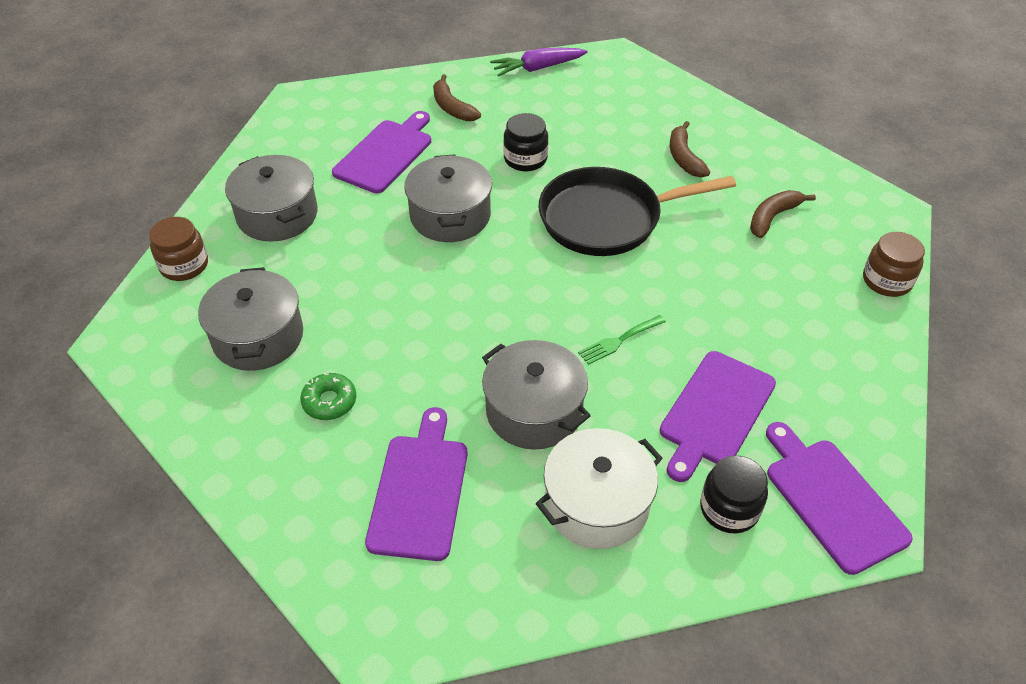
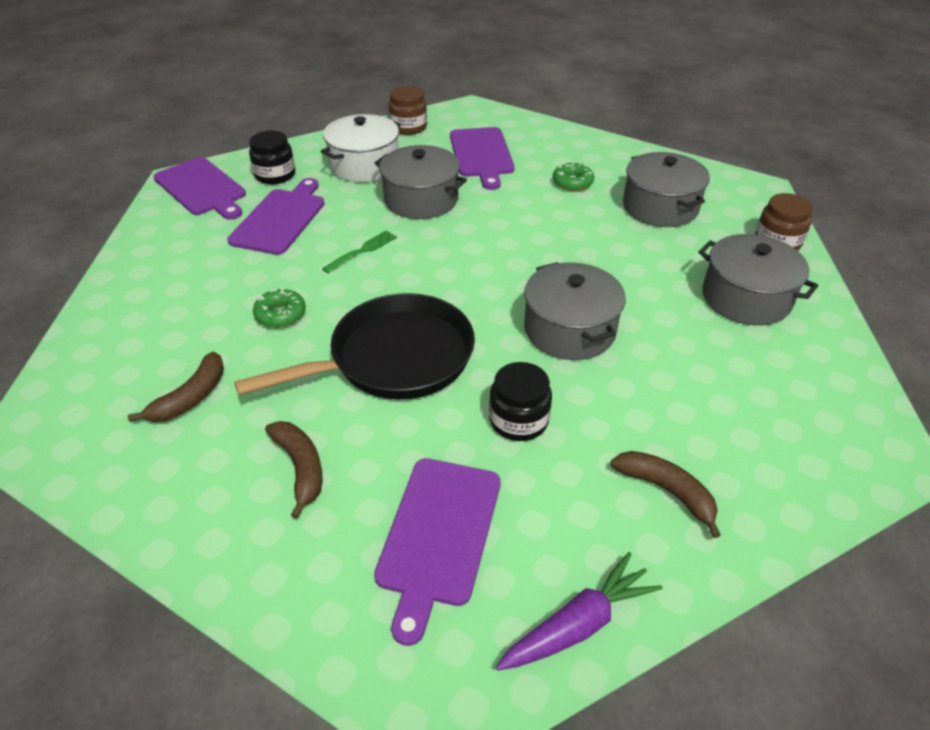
camera: 165 degrees right, 5 degrees down
purple cutting board [332,111,431,193] -> purple cutting board moved to [374,458,501,646]
brown jar [863,232,925,297] -> brown jar moved to [389,86,427,135]
none -> green donut [253,288,306,328]

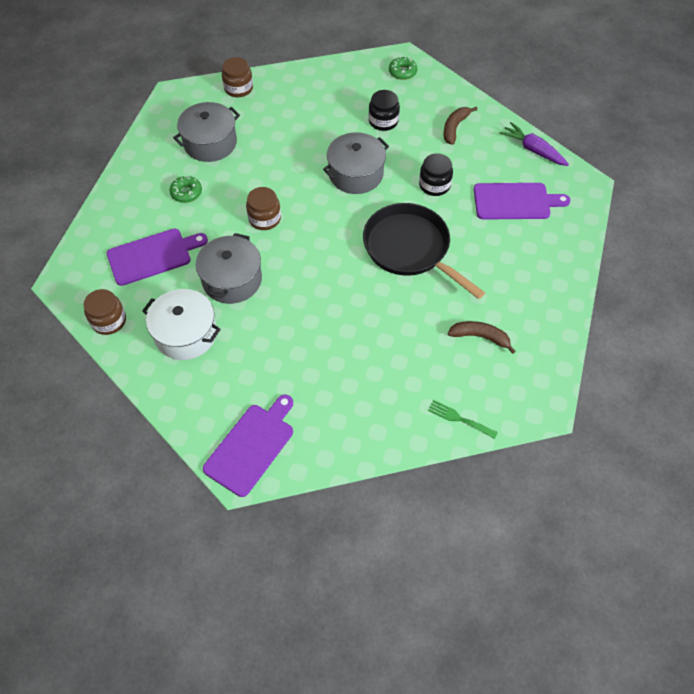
camera: 105 degrees left, 15 degrees up
purple cutting board [227,178,325,255] -> none
black jar [249,130,295,184] -> black jar moved to [369,90,400,131]
green donut [253,288,306,328] -> green donut moved to [389,56,417,80]
brown banana [265,421,322,519] -> none
green fork [322,230,397,273] -> green fork moved to [428,400,498,439]
grey pot [698,234,818,325] -> none
none -> brown jar [246,187,281,230]

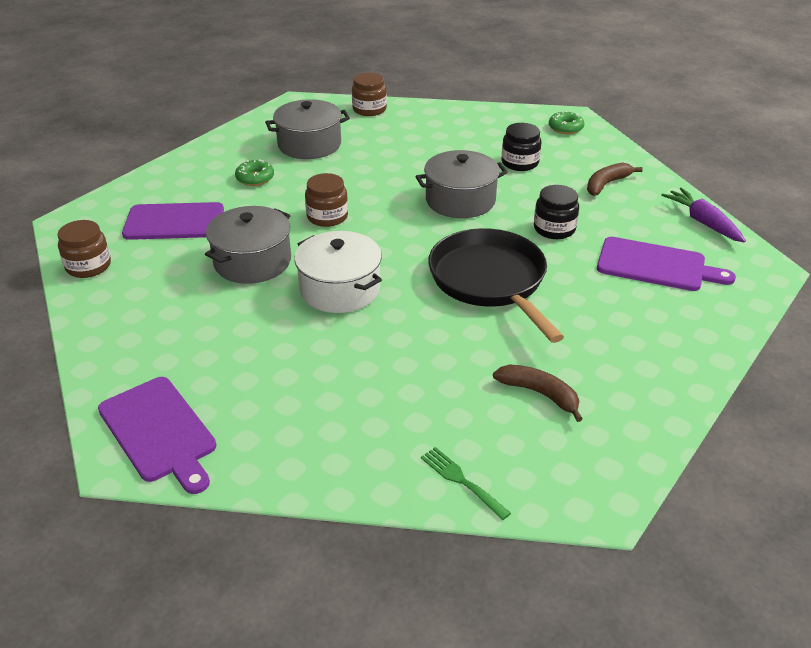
camera: 20 degrees right, 20 degrees down
white pot [142,289,221,360] -> white pot moved to [294,231,382,313]
purple cutting board [203,395,293,497] -> purple cutting board turned 90 degrees clockwise [98,377,216,494]

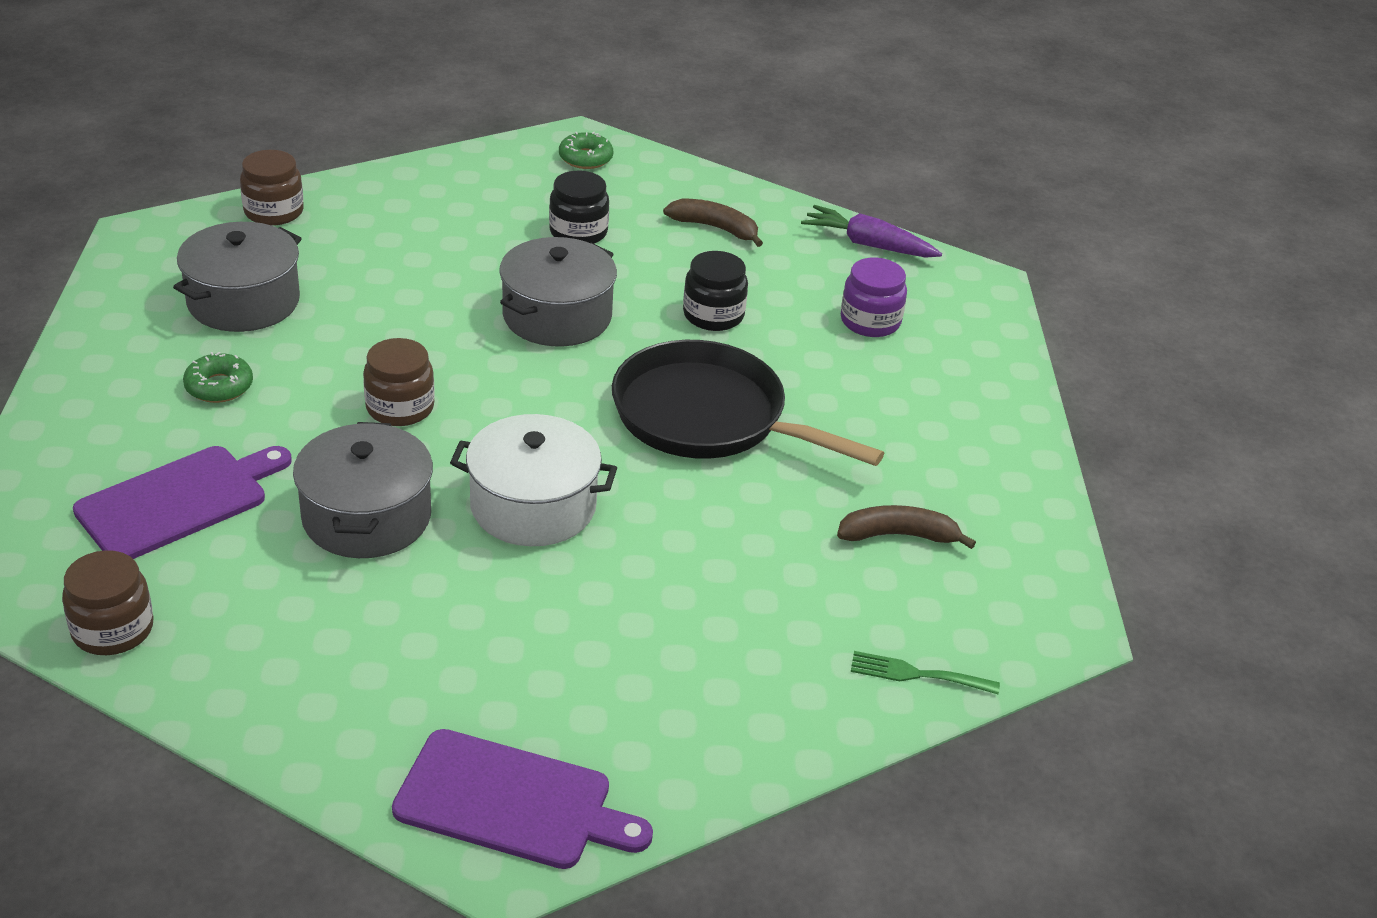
camera: 40 degrees left, 0 degrees up
brown banana [587,163,643,196] -> brown banana turned 105 degrees clockwise [663,198,763,247]
purple cutting board [597,237,736,291] -> purple jar [841,257,907,337]

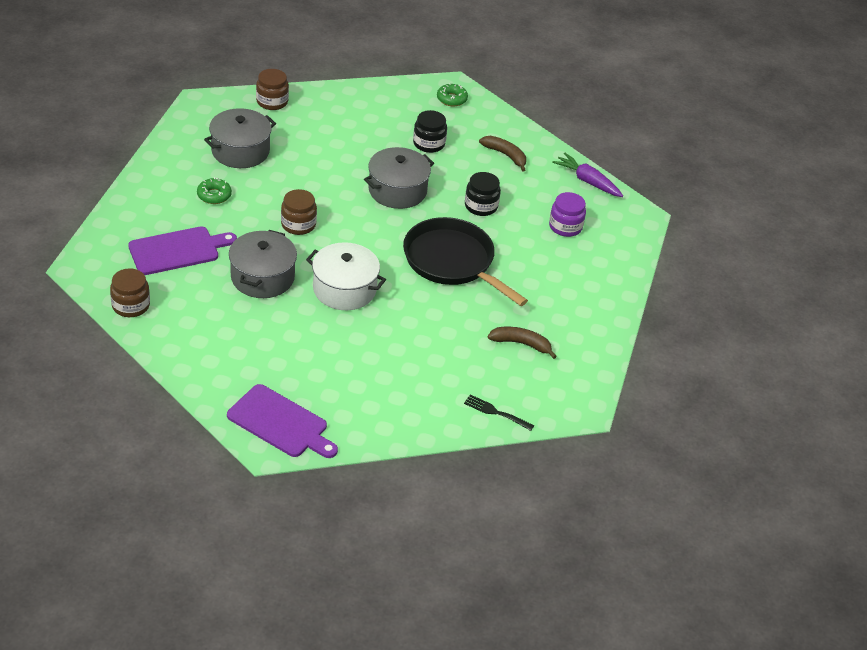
camera: 15 degrees right, 5 degrees up
green fork [851,651,1000,694] -> black fork [464,395,534,431]

